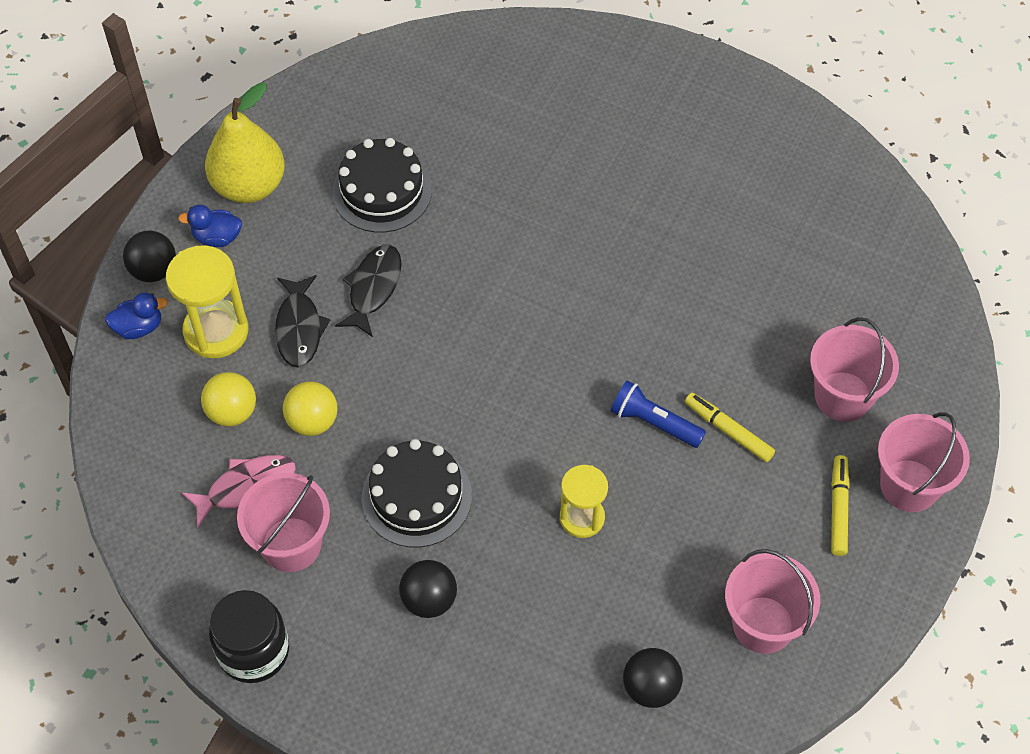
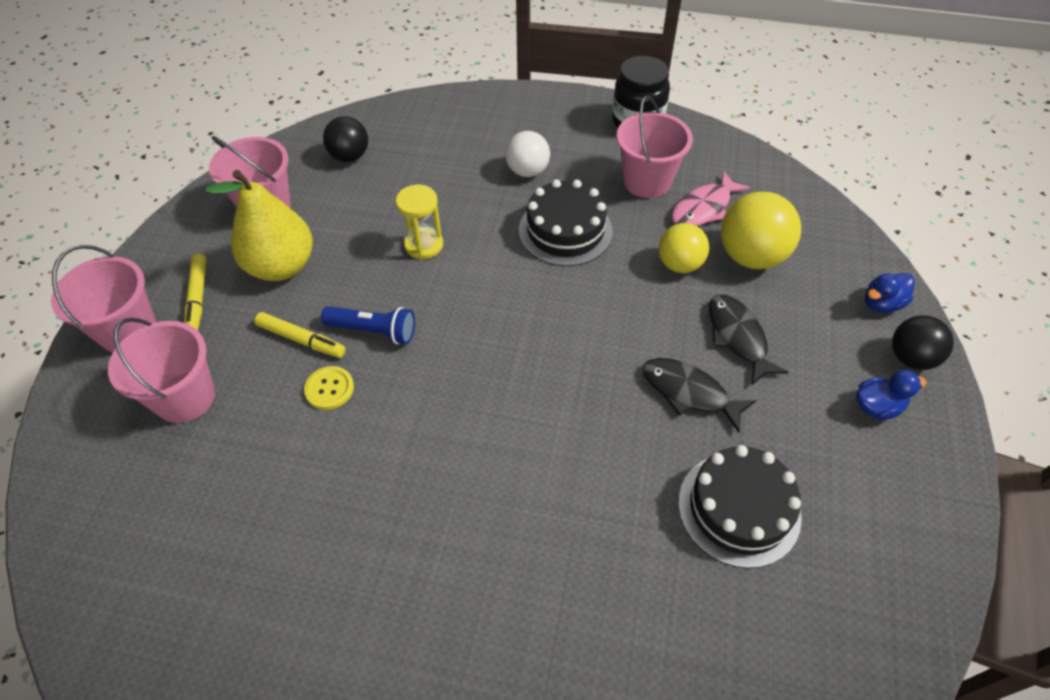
camera: 165 degrees right, 5 degrees down
yellow hourglass [166,245,248,358] -> none
yellow ball [201,372,256,426] -> yellow ball [721,192,801,269], size x1.53
yellow pear [205,82,285,203] -> yellow pear moved to [206,170,313,281]
black fish [335,245,402,337] -> black fish turned 120 degrees clockwise [643,358,756,433]
black ball [399,560,457,618] -> white ball [505,131,550,177]
none -> yellow button [304,366,354,410]

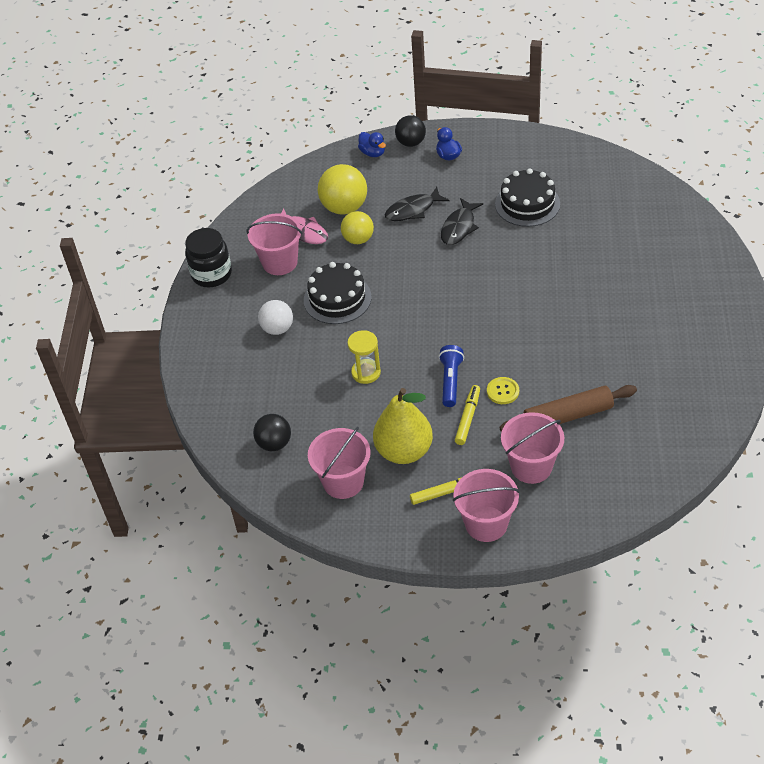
camera: 95 degrees left, 5 degrees down
none -> brown rolling pin [499,385,637,432]

